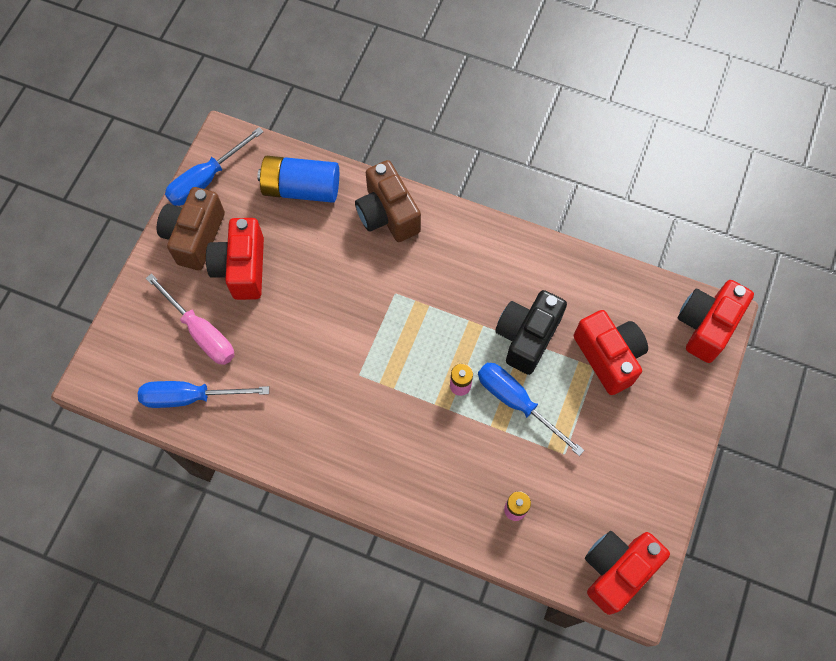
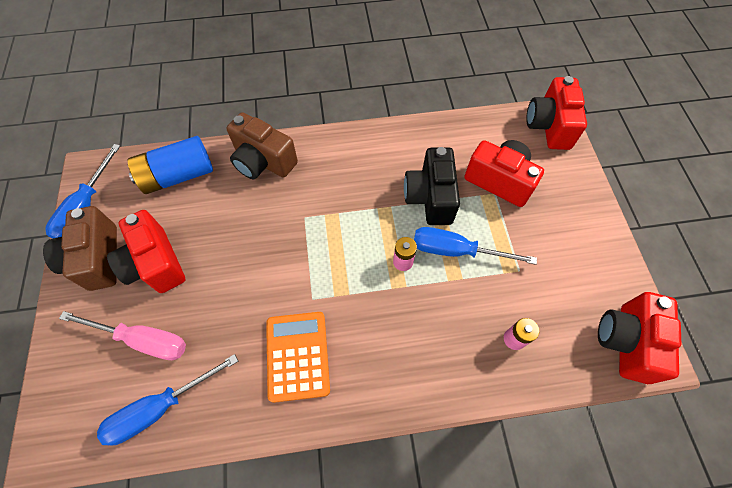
camera: 30 degrees left, 5 degrees down
none -> orange calculator [266,312,330,403]

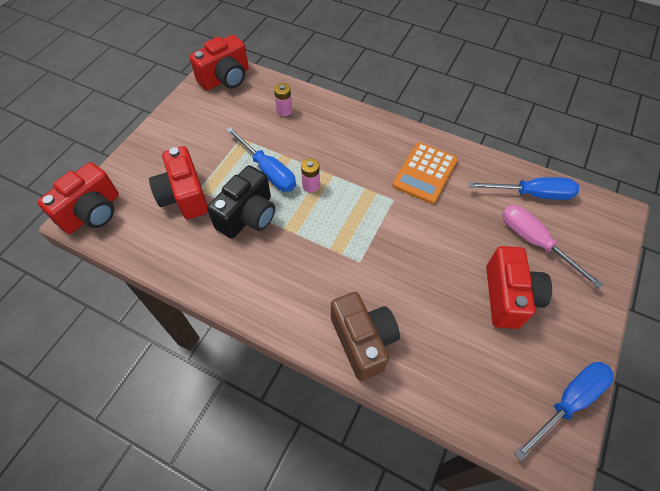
camera: 145 degrees left, 5 degrees down
brown camera [43,206,117,291] -> none
blue battery [127,136,213,194] -> none

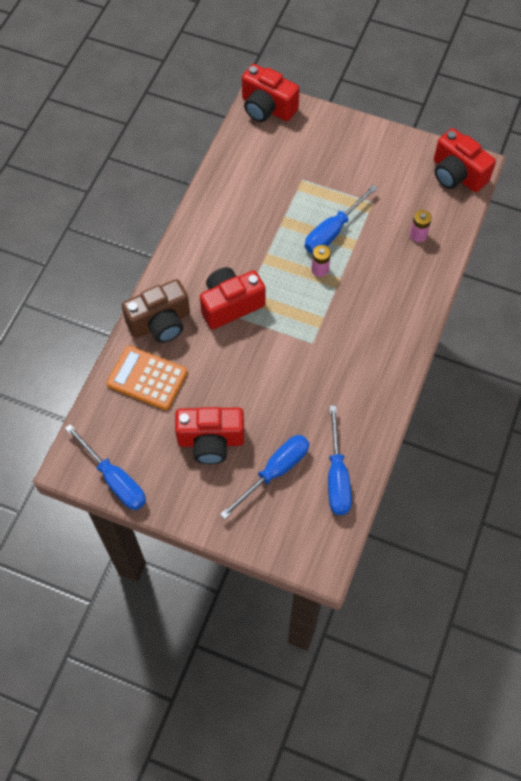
camera: 85 degrees right, 5 degrees up
red camera [149,146,208,219] -> red camera moved to [200,267,266,329]
black camera [207,165,275,239] -> none
orange calculator [392,142,458,204] -> orange calculator moved to [106,346,188,410]
pink screwdriver [502,205,603,289] -> blue screwdriver [220,435,309,519]

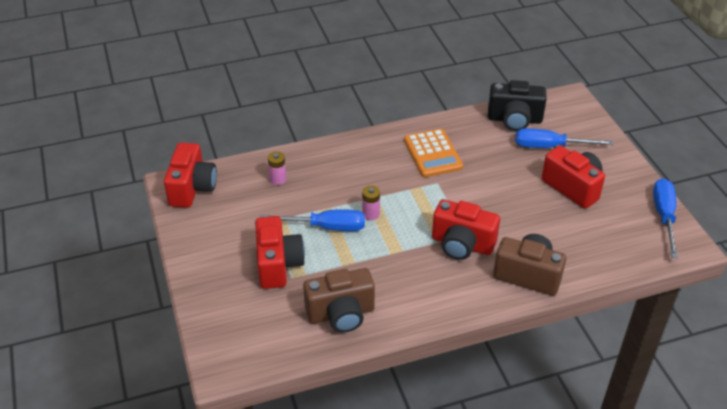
camera: 130 degrees left, 20 degrees down
orange calculator [106,346,188,410] -> orange calculator moved to [404,129,463,177]
red camera [242,64,300,122] -> red camera moved to [255,216,305,289]
blue screwdriver [328,406,352,515] -> black camera [488,80,547,131]
none -> brown camera [303,268,375,333]

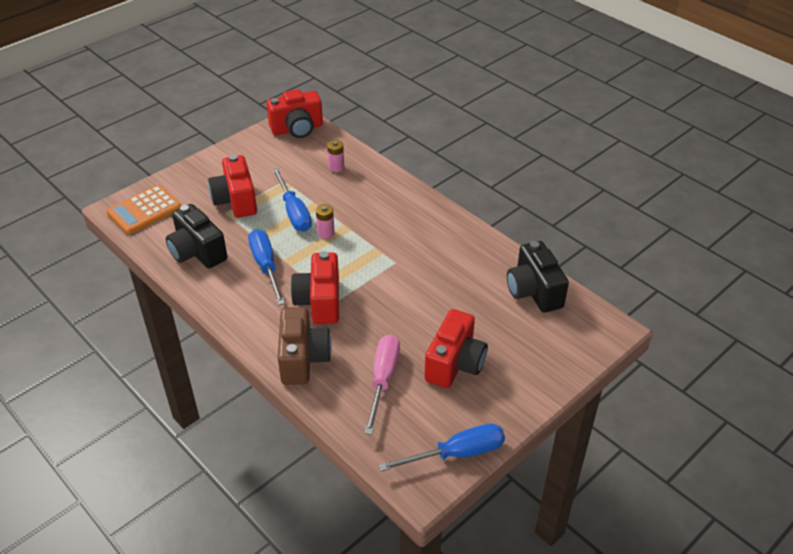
camera: 65 degrees right, 0 degrees up
red camera [255,216,305,289] -> red camera turned 105 degrees clockwise [208,155,257,218]
brown camera [303,268,375,333] -> black camera [166,204,227,268]
orange calculator [404,129,463,177] -> orange calculator moved to [106,185,181,234]
blue screwdriver [515,128,614,148] -> blue screwdriver moved to [248,229,285,305]
none -> pink screwdriver [364,334,400,435]

